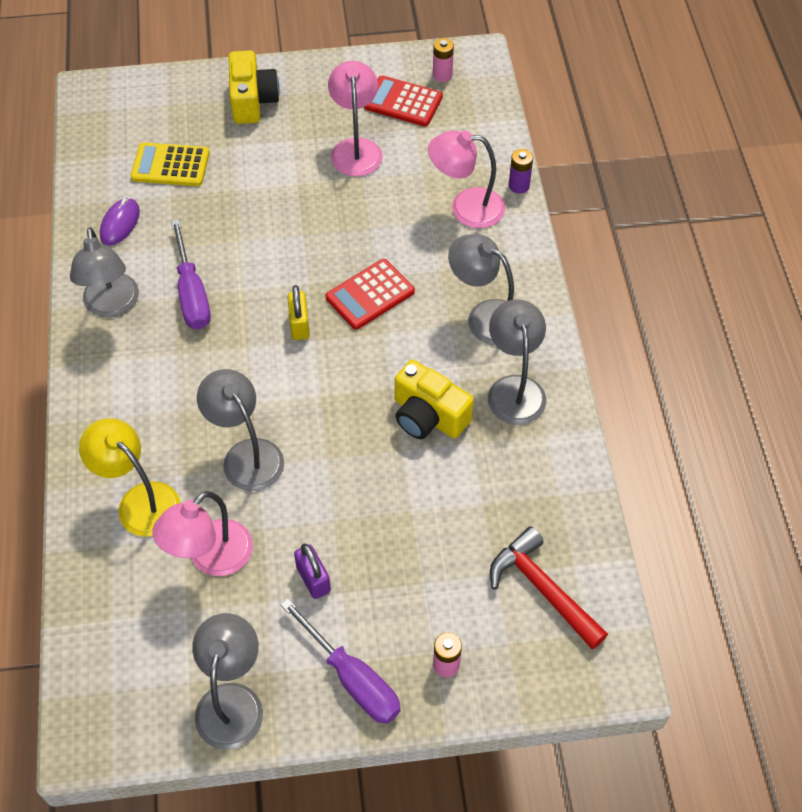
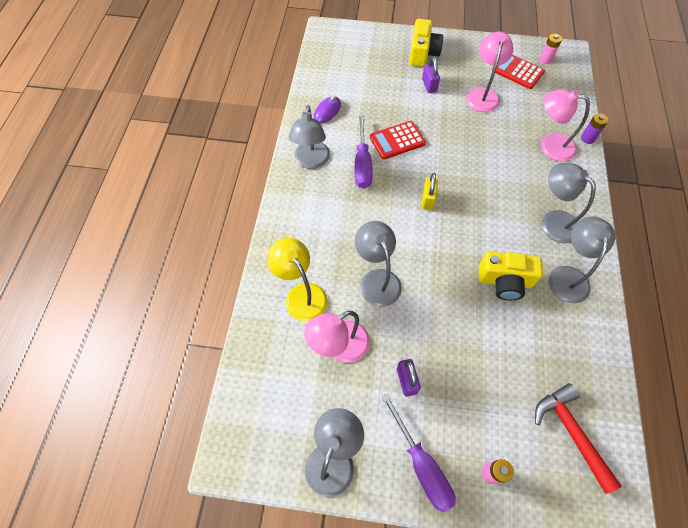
camera: 15 degrees right, 5 degrees up
yellow calculator [131,142,210,186] -> none
red calculator [326,259,415,330] -> red calculator moved to [370,121,426,160]
yellow camera [395,360,474,439] -> yellow camera turned 45 degrees counterclockwise [479,251,543,300]
none -> purple padlock [422,57,440,93]

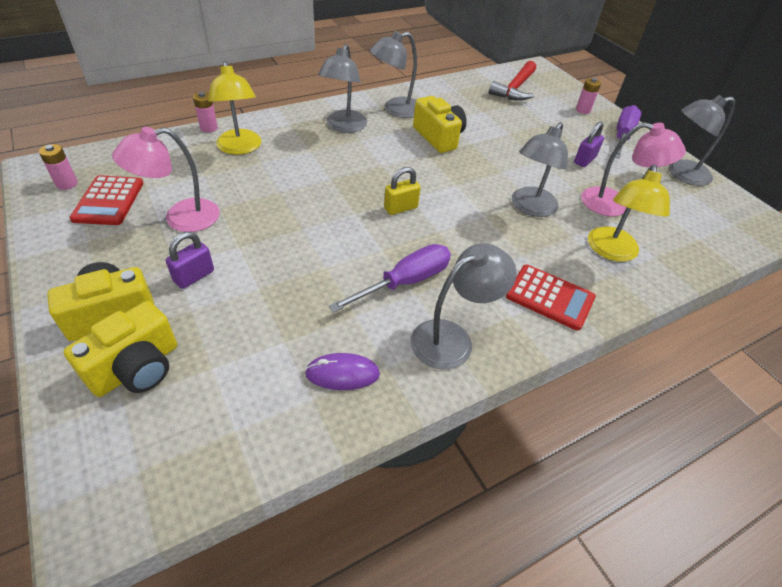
camera: 130 degrees left, 15 degrees down
red calculator [370,121,426,160] -> red calculator moved to [506,265,596,331]
pink lamp [541,89,590,162] -> yellow lamp [208,61,261,155]
purple battery [581,113,608,144] -> pink battery [193,92,218,133]
none -> yellow camera [63,301,177,397]

